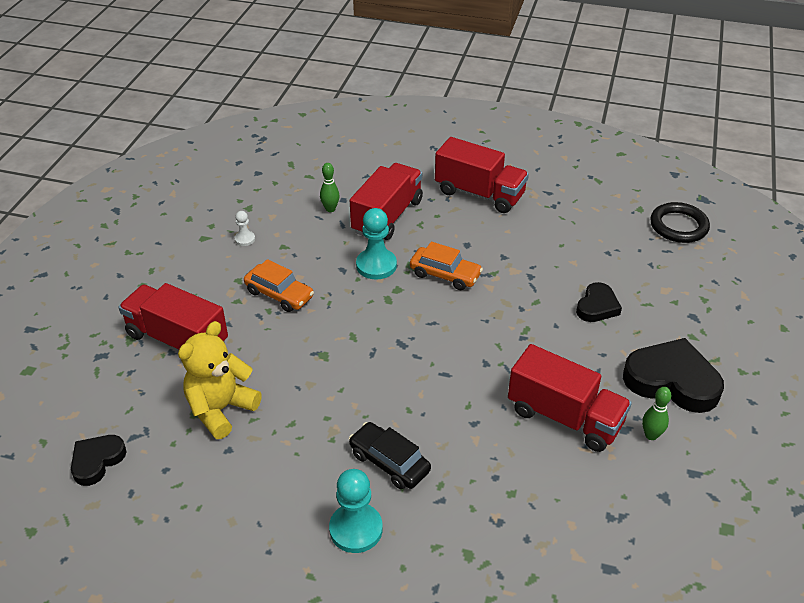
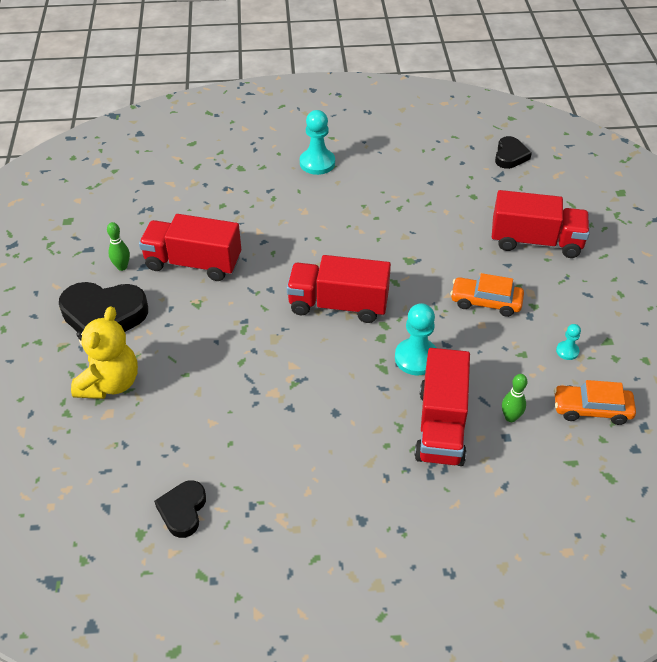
camera: 160 degrees right, 5 degrees up
yellow teddy bear [178,321,262,439] -> yellow teddy bear moved to [71,306,138,399]
white pawn [235,211,255,246] -> turquoise pawn [556,324,581,360]
black car [349,422,431,489] -> none
orange car [410,242,483,290] -> orange car moved to [554,380,636,425]
red truck [435,137,529,213] -> red truck moved to [287,255,391,323]
black heart [576,282,622,322] -> black heart moved to [154,480,206,538]
black ring [650,202,710,243] -> none

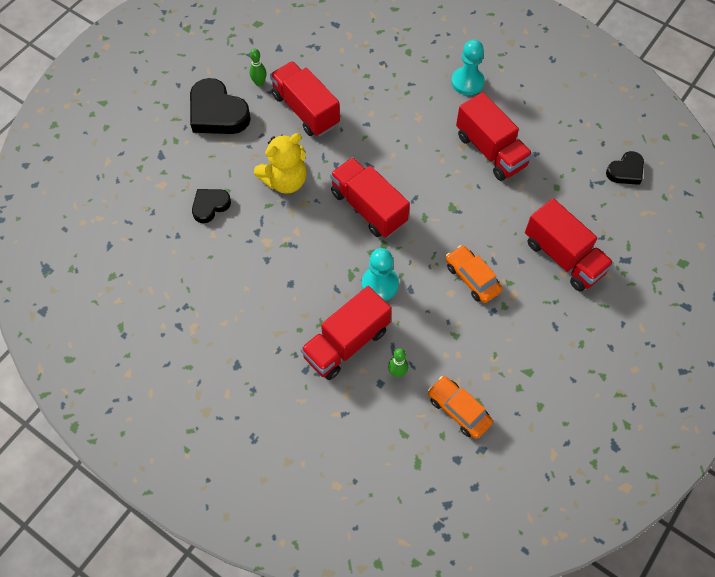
camera: 40 degrees right, 15 degrees up
yellow teddy bear [71,306,138,399] -> yellow teddy bear moved to [254,133,307,194]
black heart [154,480,206,538] -> black heart moved to [192,189,231,223]
turquoise pawn [556,324,581,360] -> none
none -> red truck [456,92,533,181]

